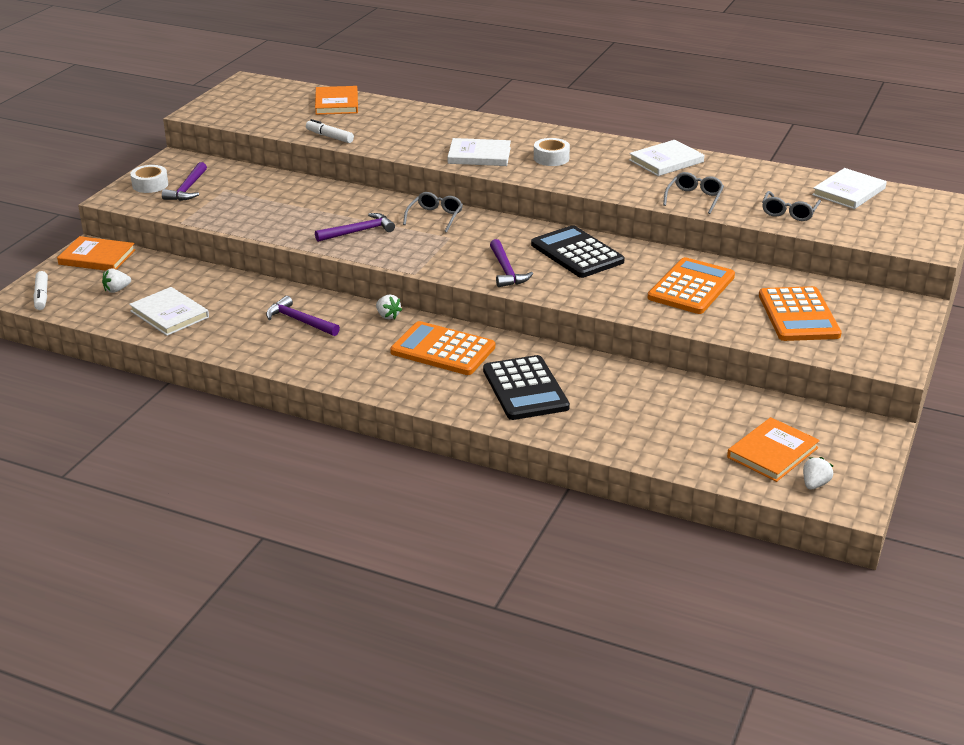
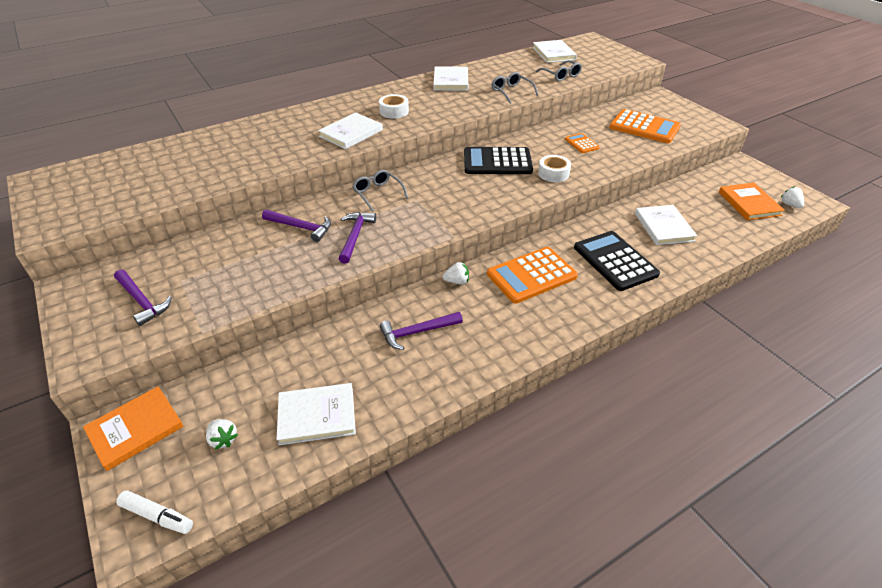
camera: 55 degrees left, 10 degrees up
white strawberry [102,269,131,293] -> white strawberry turned 45 degrees counterclockwise [206,419,238,450]
white tape [130,165,168,193] -> white tape moved to [538,155,571,182]
white marker [306,119,354,143] -> none
orange book [315,86,358,115] -> none
black calculator [483,355,570,420] -> black calculator turned 135 degrees counterclockwise [574,231,660,291]
purple hammer [490,239,533,287] -> purple hammer moved to [262,210,331,242]
orange calculator [648,257,735,314] -> orange calculator [565,133,600,153], size x0.50
none -> white book [635,205,697,245]

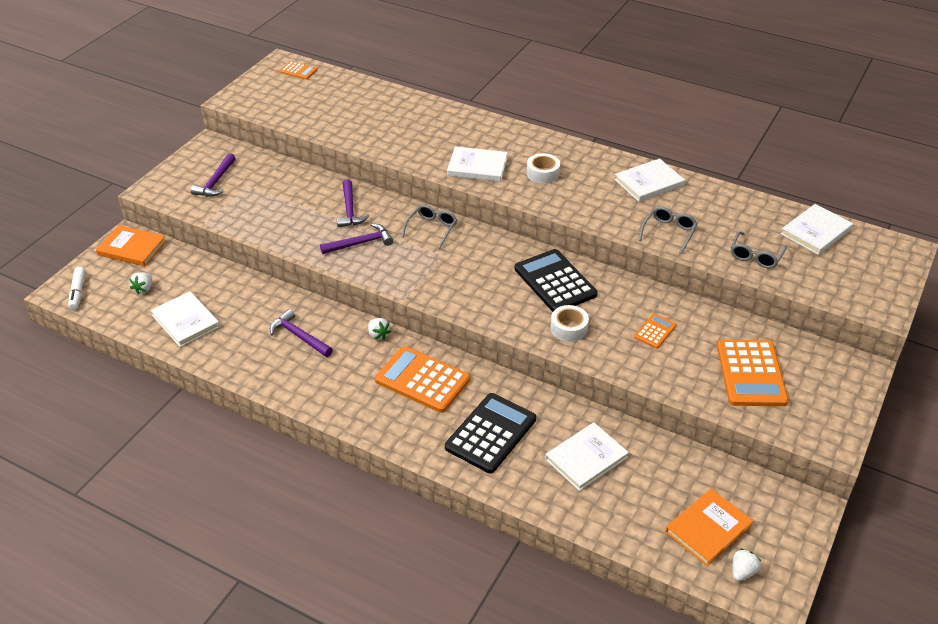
camera: 60 degrees right, 0 degrees up
none -> orange calculator [280,61,317,79]

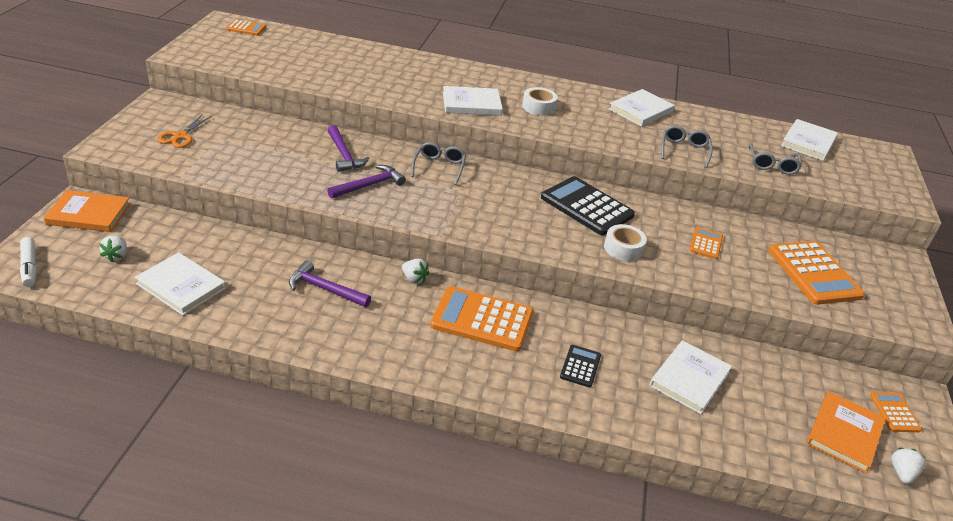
camera: 20 degrees left, 5 degrees down
purple hammer [191,153,235,197] -> orange scissors [157,115,212,148]
black calculator [445,393,536,473] -> black calculator [560,345,601,388], size x0.50
none -> orange calculator [870,392,922,432]

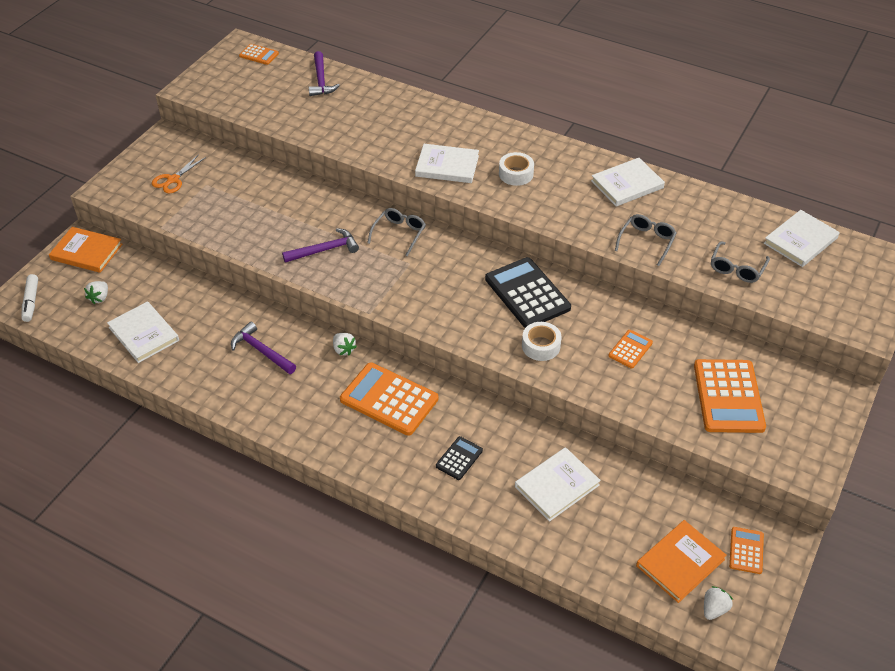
camera: 20 degrees right, 10 degrees up
purple hammer [328,125,369,172] -> purple hammer moved to [309,51,340,96]

